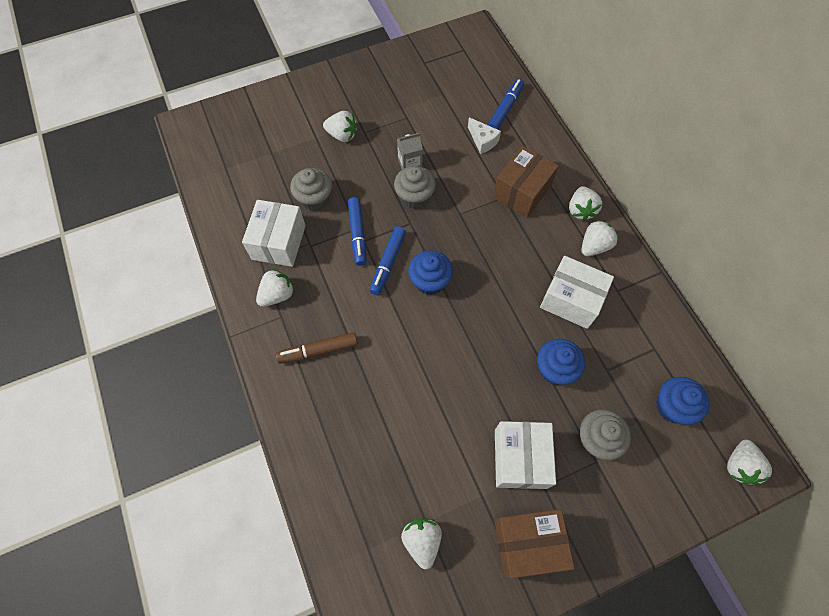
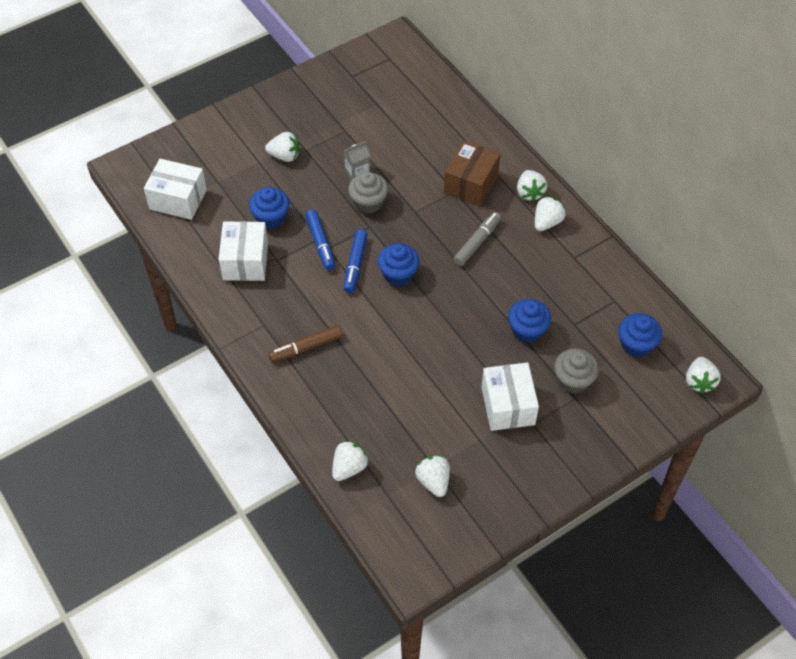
camera: 10 degrees left, 10 degrees down
white strawberry [256,269,295,307] -> white strawberry moved to [332,441,369,481]
grey cupcake [290,168,332,211] -> blue cupcake [249,187,290,229]
white cheese [468,117,501,154] -> none
blue marker [488,79,524,129] -> none
brown box [494,509,575,578] -> none
white box [540,256,614,329] -> white box moved to [144,159,207,220]
none -> grey marker [453,212,501,266]

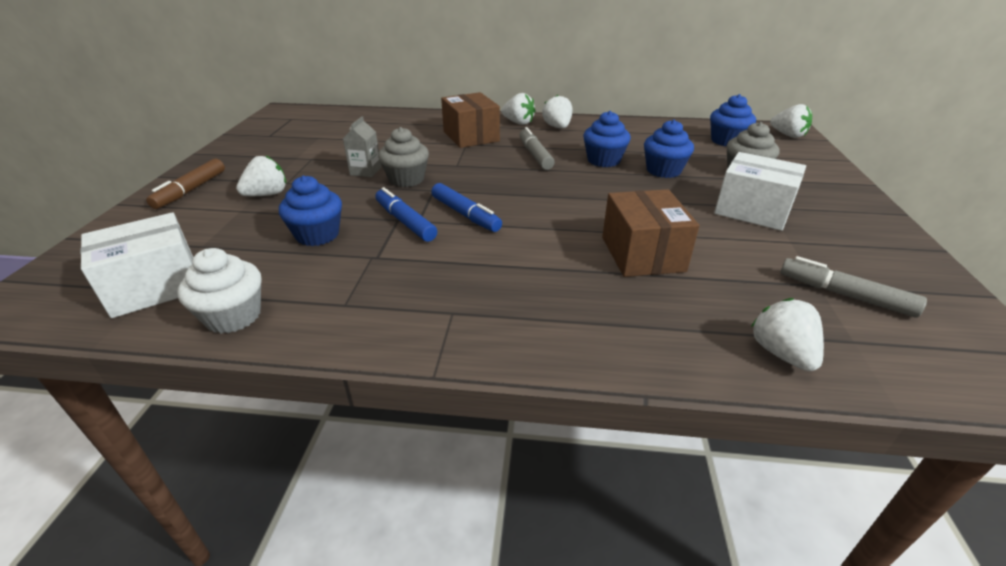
camera: 50 degrees left, 20 degrees down
white box [218,221,268,281] -> none
brown marker [269,325,343,362] -> brown marker moved to [146,159,225,209]
blue marker [305,209,335,270] -> blue marker turned 150 degrees counterclockwise [376,187,437,242]
blue cupcake [378,244,419,286] -> blue cupcake moved to [583,111,631,167]
white strawberry [415,456,450,497] -> grey marker [780,256,927,317]
none -> white cupcake [177,248,261,334]
none -> brown box [602,189,699,277]

